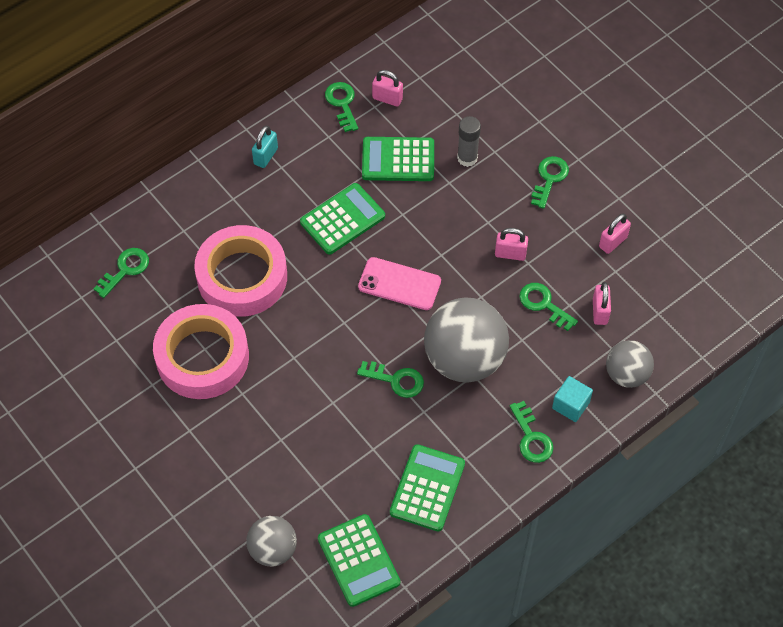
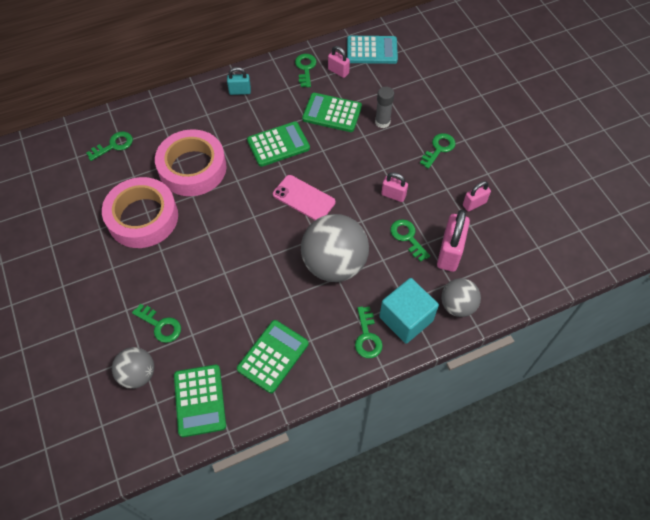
camera: 15 degrees right, 0 degrees up
turquoise padlock [252,126,278,168] -> turquoise padlock turned 45 degrees clockwise [227,67,251,95]
green key [357,361,424,398] -> green key moved to [132,304,181,343]
turquoise cube [552,376,593,422] -> turquoise cube [379,278,439,344], size x1.72
pink padlock [593,282,611,325] -> pink padlock [437,210,470,272], size x1.74
none -> turquoise calculator [347,36,398,64]

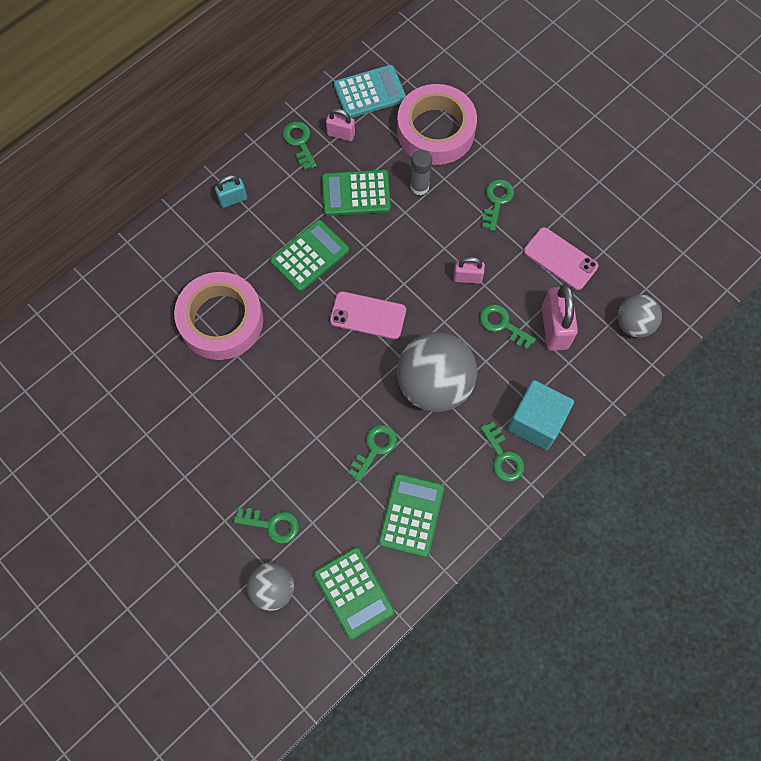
camera: 20 degrees left, 10 degrees up
green key [86,132,133,161] -> green key moved to [348,425,397,482]
pink tape [102,177,178,248] -> pink tape moved to [397,84,477,165]
grey ball [441,278,481,317] -> grey ball moved to [617,294,662,338]
pink padlock [463,181,491,212] -> pink phone [524,227,598,290]

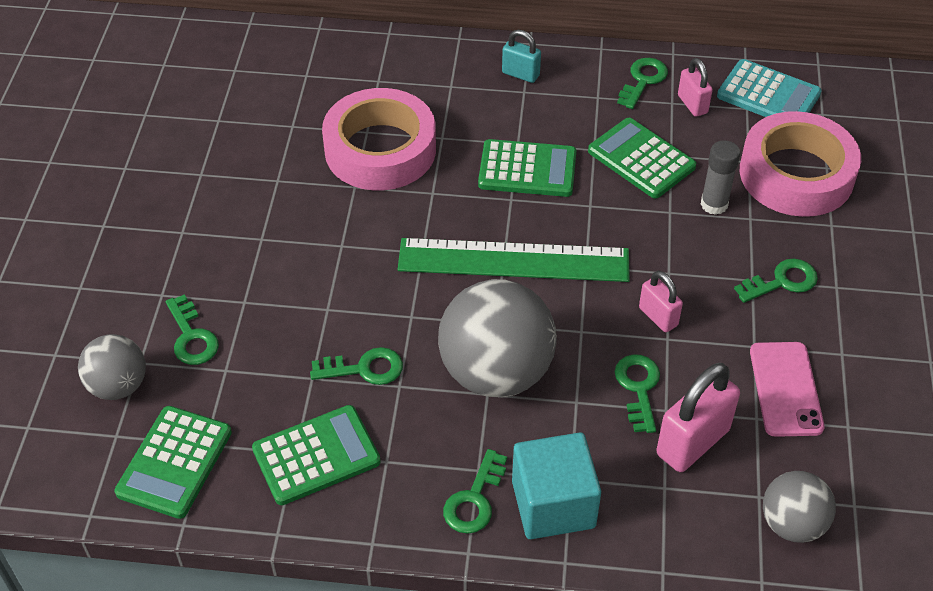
camera: 50 degrees right, 20 degrees down
pink phone [330,291,406,339] -> green ruler [398,238,630,282]

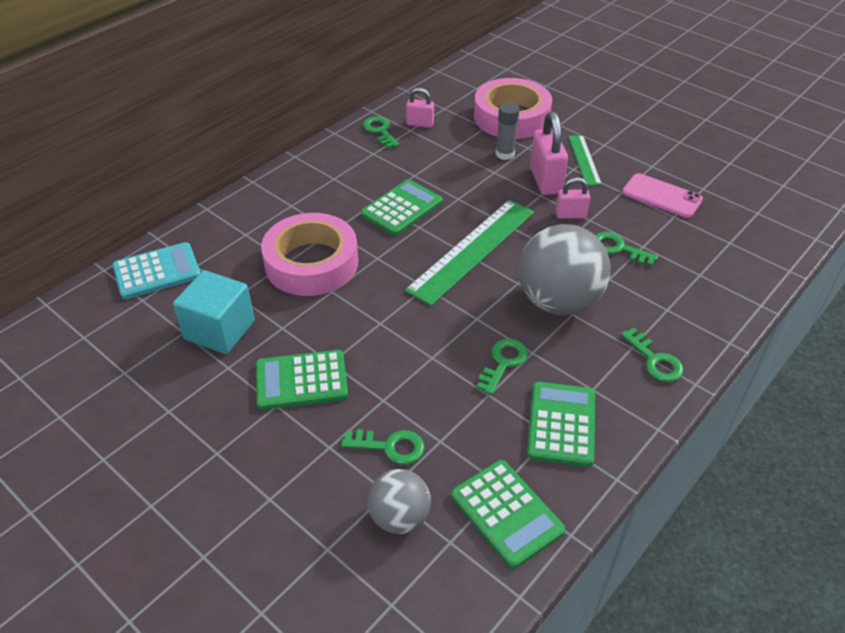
camera: 55 degrees left, 5 degrees down
turquoise padlock [502,30,541,83] -> none
turquoise cube [512,432,601,539] -> turquoise cube moved to [173,270,255,354]
green calculator [588,118,696,199] -> green calculator moved to [256,350,348,410]
pink padlock [656,363,740,472] -> pink padlock moved to [530,111,568,195]
turquoise calculator [717,59,822,117] -> turquoise calculator moved to [112,242,200,299]
green key [734,259,818,303] -> green ruler [568,135,602,186]
grey ball [763,471,836,543] -> none

